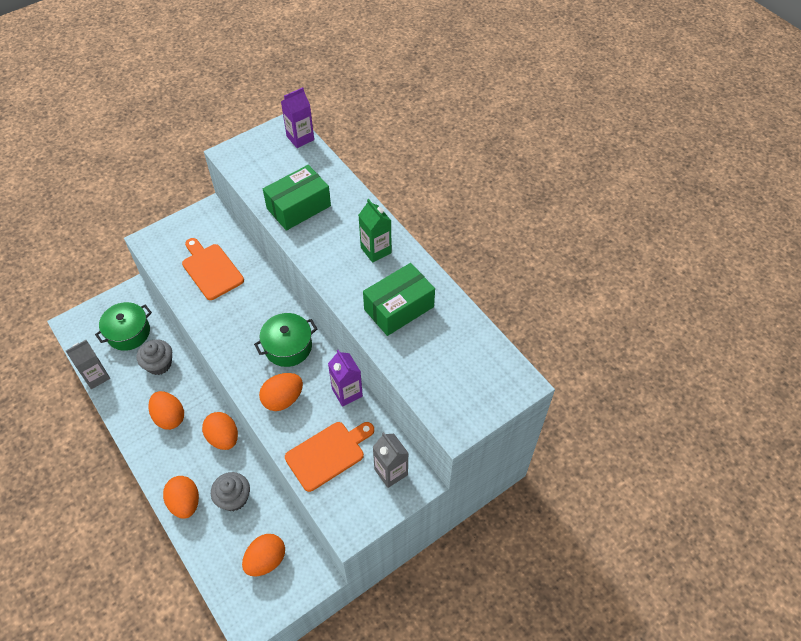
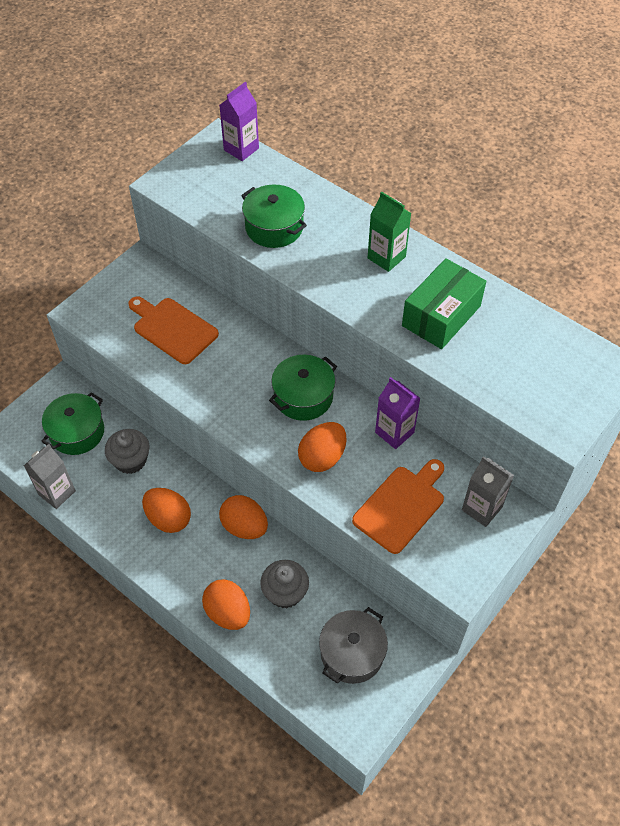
camera: 15 degrees left, 0 degrees up
orange egg [242,534,285,576] -> grey pot [319,607,388,684]
green box [263,165,331,231] -> green pot [241,184,307,248]

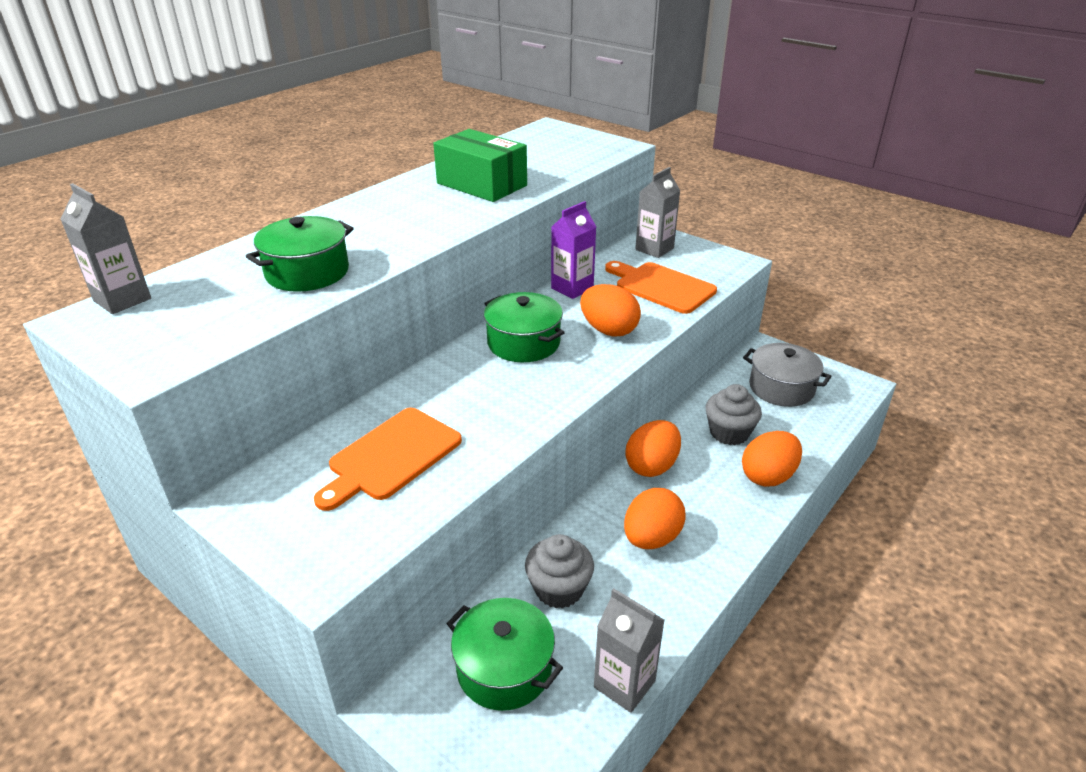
camera: 90 degrees left, 20 degrees down
purple carton [219,82,259,161] -> grey carton [60,183,151,314]
green carton [368,191,411,272] -> none

